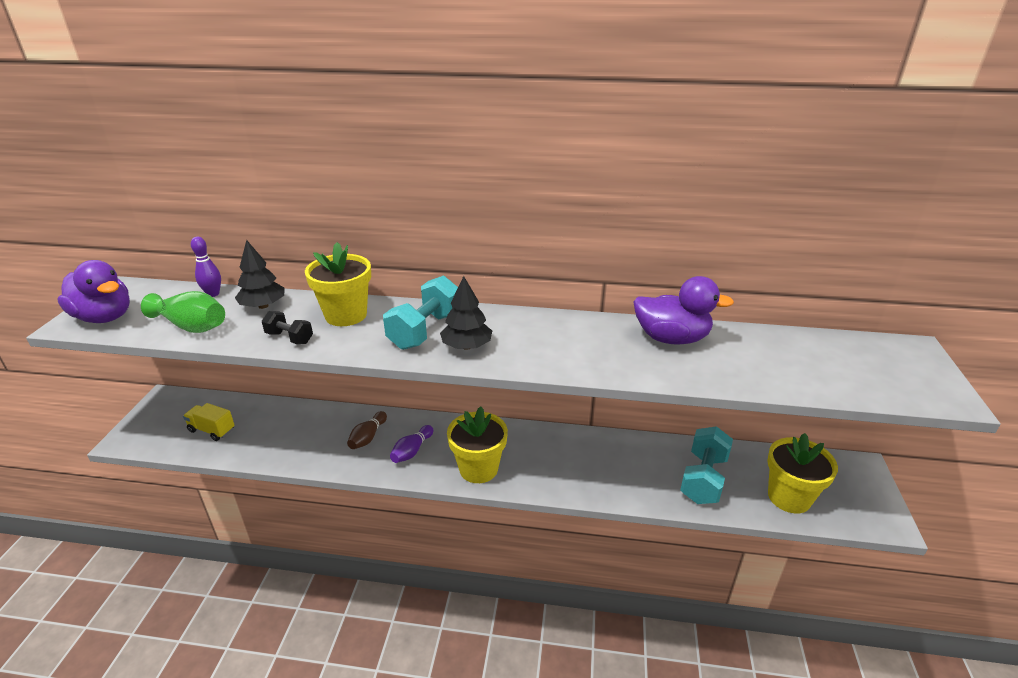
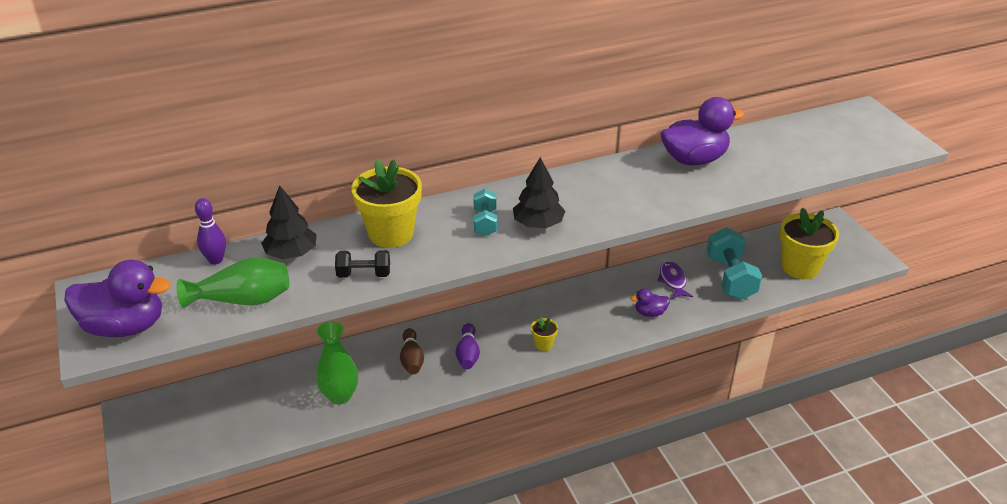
camera: 30 degrees left, 5 degrees up
yellow truck [183,403,235,441] -> none
turquoise dumbbell [383,275,458,350] -> turquoise dumbbell [473,189,497,236], size x0.56
yellow flower pot [447,407,508,483] -> yellow flower pot [531,317,558,351], size x0.45
none -> green vase [316,321,358,404]
none -> purple duck [630,288,670,317]
none -> purple fish [657,261,693,299]

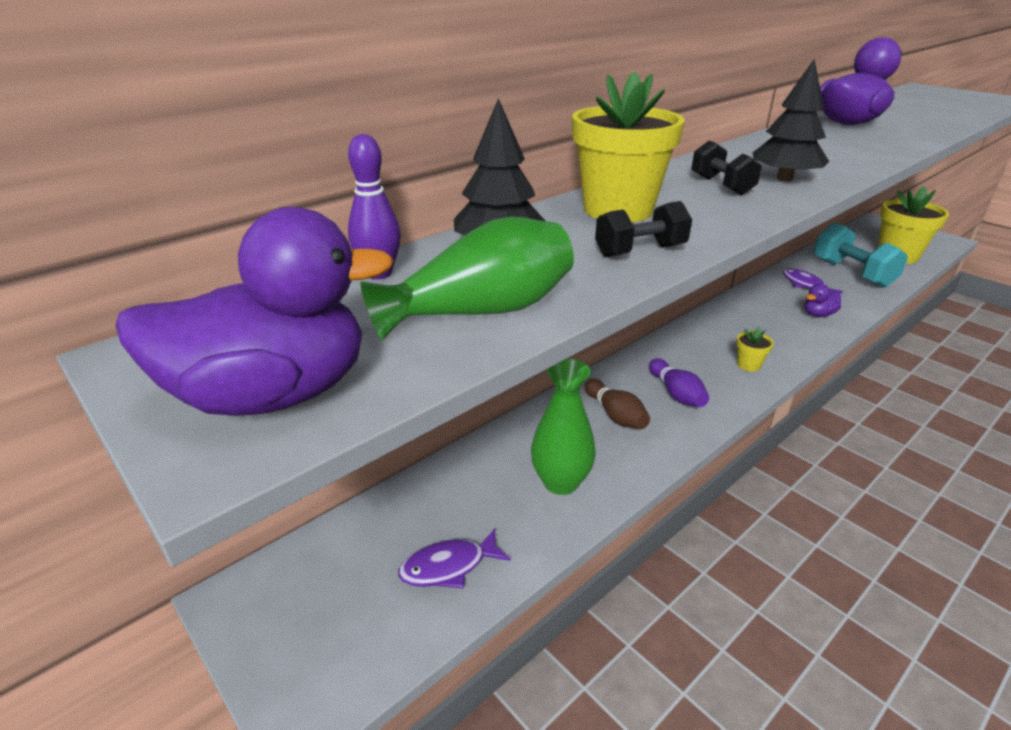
camera: 20 degrees left, 5 degrees down
turquoise dumbbell [473,189,497,236] -> black dumbbell [691,140,762,195]
none -> purple fish [398,529,511,588]

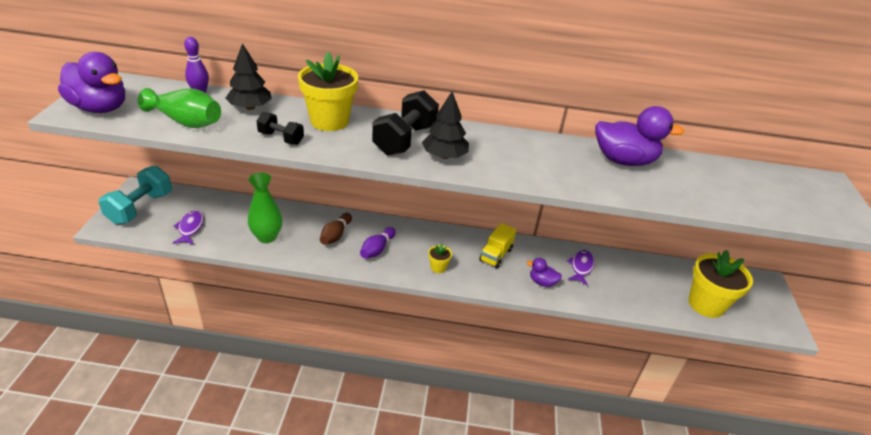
camera: 45 degrees right, 5 degrees up
purple fish [398,529,511,588] -> purple fish turned 60 degrees clockwise [173,210,204,244]
black dumbbell [691,140,762,195] -> black dumbbell [372,90,439,155], size x1.78
turquoise dumbbell [814,222,908,288] -> turquoise dumbbell moved to [99,165,172,225]
none -> yellow truck [479,223,516,268]

